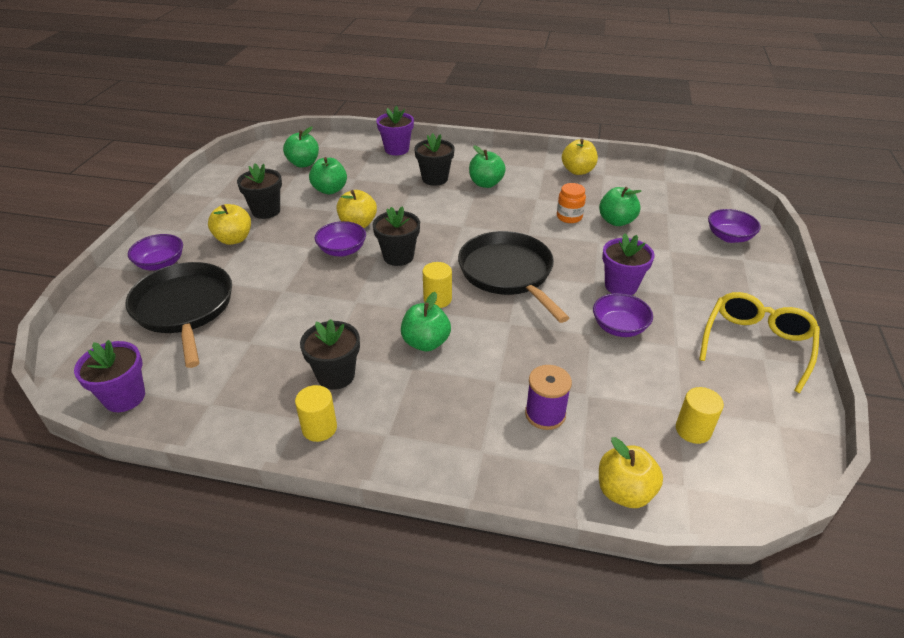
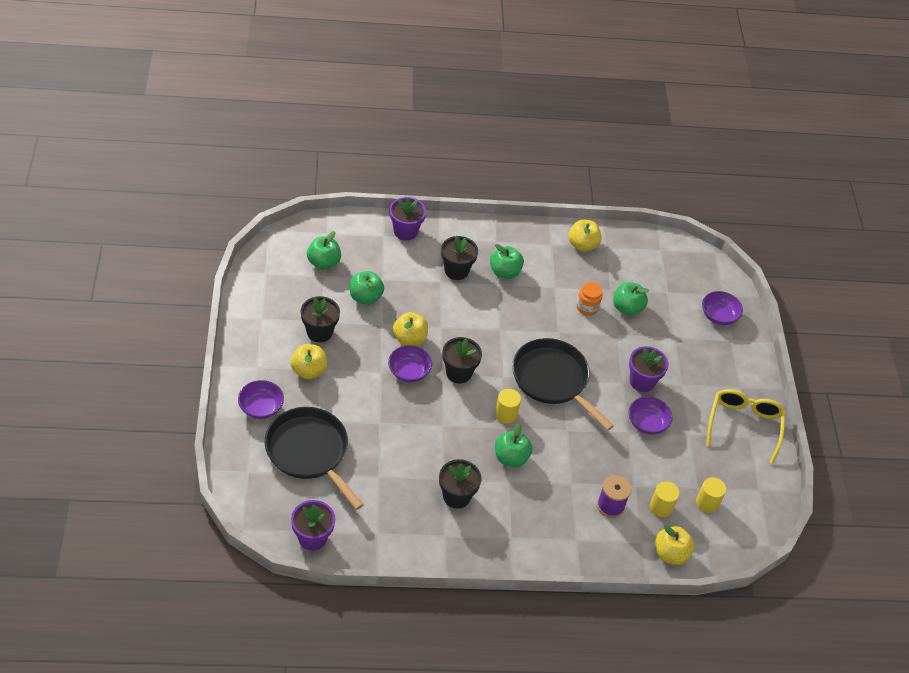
camera: 20 degrees left, 10 degrees up
yellow cylinder [295,385,337,442] -> yellow cylinder moved to [650,482,680,517]

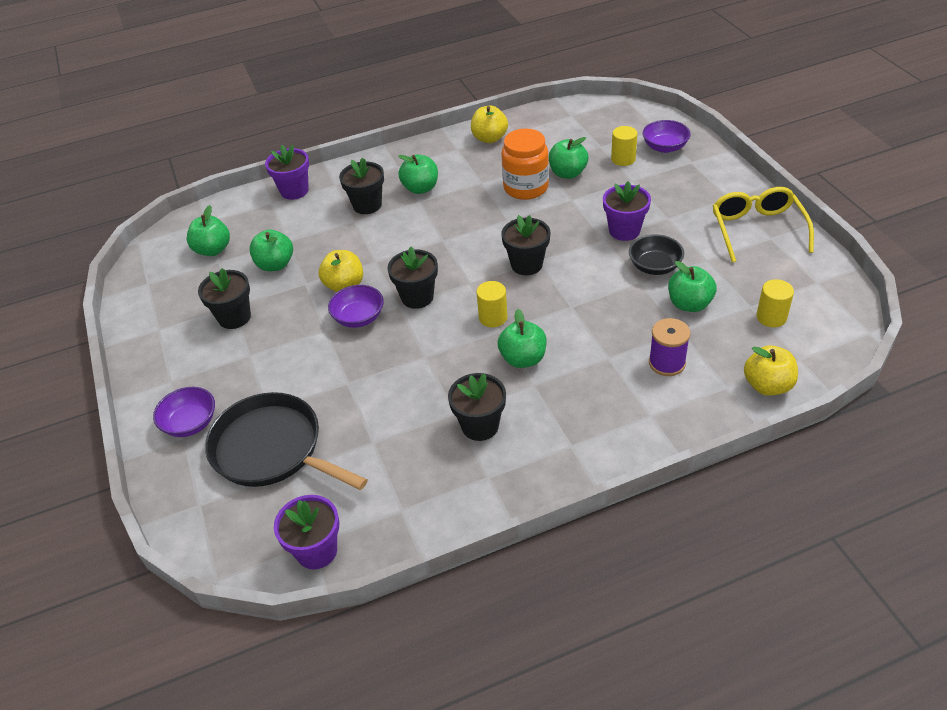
camera: 10 degrees left, 5 degrees down
yellow apple [291,344,327,379] -> none
black pan [512,338,614,430] -> black flower pot [501,215,550,275]
orange jar [576,282,603,316] -> orange jar [501,128,549,200], size x1.69
purple bowl [629,396,672,435] -> black bowl [629,234,684,275]
yellow cylinder [650,482,680,517] -> yellow cylinder moved to [611,126,638,166]
none -> green apple [668,261,717,312]

